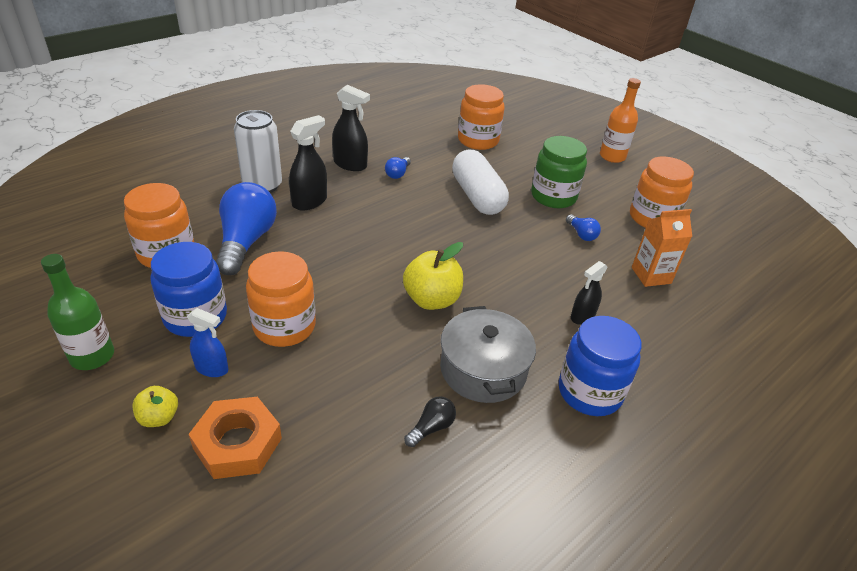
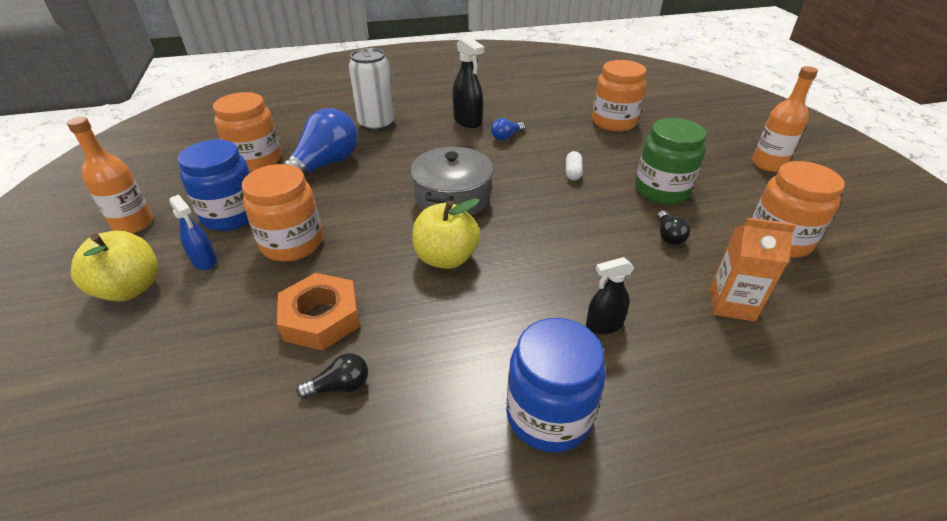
camera: 30 degrees right, 0 degrees up
green bottle [41,254,114,370] -> orange bottle [67,117,153,233]
yellow apple [132,386,178,427] -> yellow apple [71,231,158,301], size x1.77
orange nut [189,397,282,479] -> orange nut moved to [277,273,360,351]
black spray bottle [289,115,327,210] -> none
grey pot [440,306,536,403] -> grey pot moved to [410,147,493,216]
white capsule [452,150,509,215] -> white capsule [566,151,583,180], size x0.41
blue light bulb [566,214,601,241] -> black light bulb [657,210,691,245]

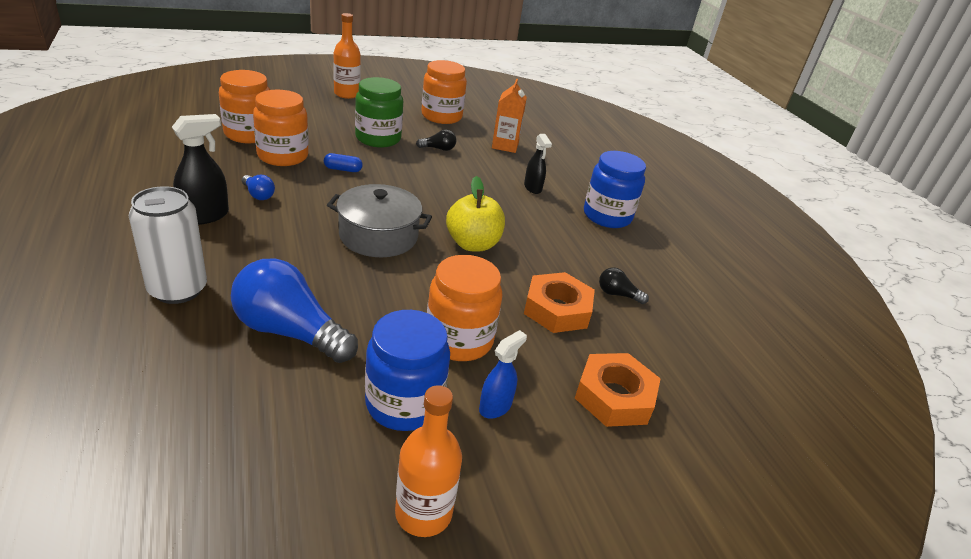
camera: 100 degrees left, 5 degrees down
yellow apple [71,231,158,301] -> none
orange jar [213,92,281,172] -> orange jar moved to [253,90,309,166]
black light bulb [296,353,368,399] -> black light bulb turned 45 degrees counterclockwise [599,267,649,304]
white capsule [566,151,583,180] -> blue capsule [324,153,363,172]
none -> orange nut [575,353,661,427]

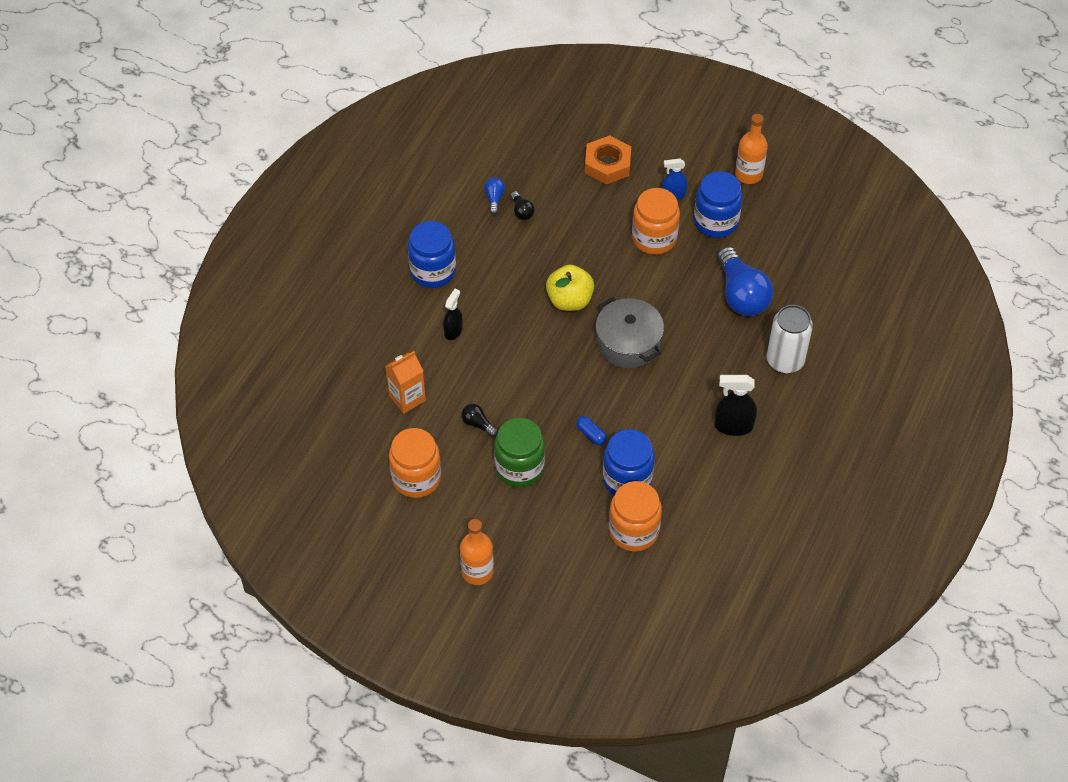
camera: 130 degrees left, 20 degrees up
blue light bulb [242,175,275,200] -> blue light bulb moved to [484,177,505,215]
orange jar [253,90,309,166] -> blue jar [603,429,655,495]
orange nut [524,272,595,333] -> none

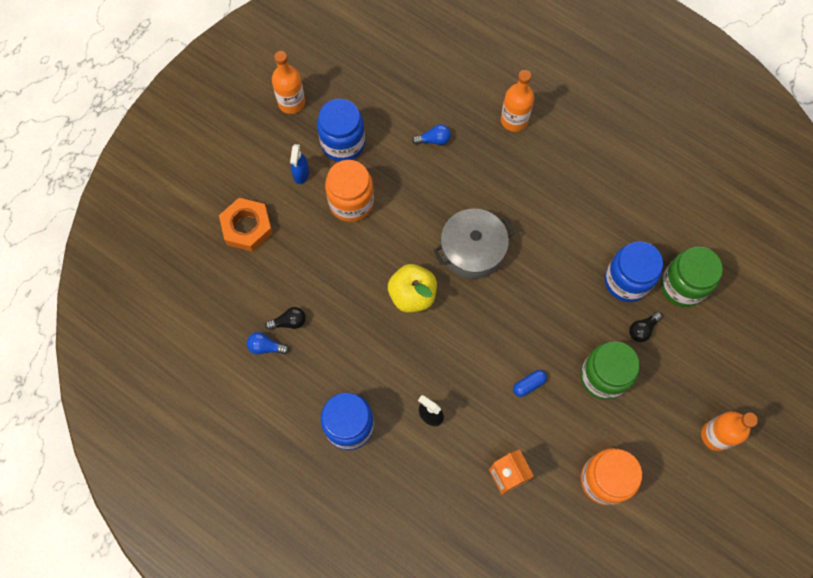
camera: 80 degrees left, 15 degrees up
black light bulb [461,404,498,437] -> black light bulb moved to [629,312,662,342]
blue capsule [576,416,607,445] -> blue capsule moved to [513,370,547,397]
orange jar [609,481,662,552] -> green jar [661,247,723,307]
black spray bottle [714,375,757,436] -> none
blue light bulb [717,247,774,316] -> blue light bulb [412,124,451,145], size x0.45
white can [766,305,813,373] -> orange bottle [501,70,534,132]

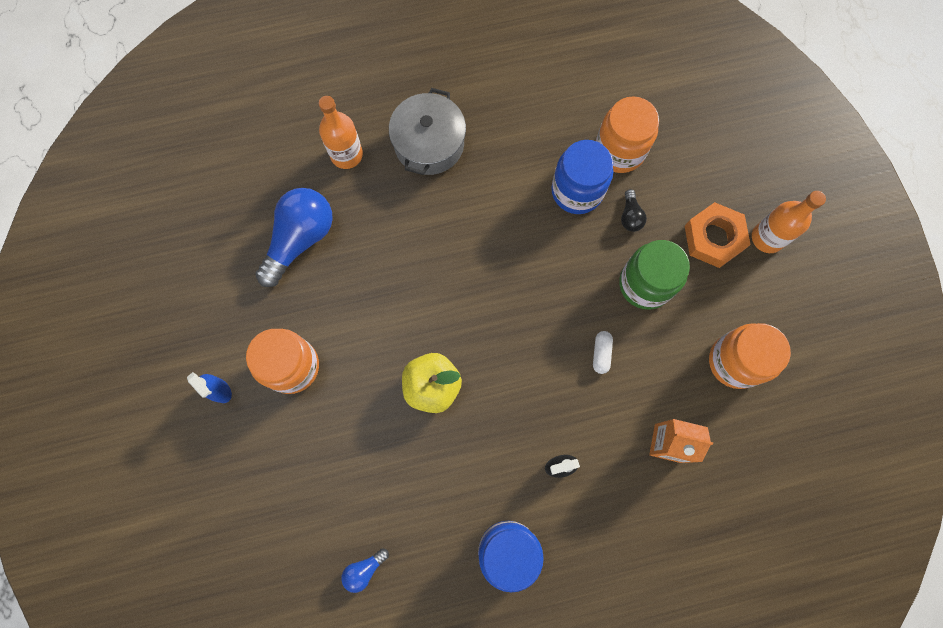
camera: 50 degrees left, 5 degrees up
orange nut [219,198,273,252] -> orange nut moved to [685,202,751,268]
black light bulb [265,307,306,330] -> none
orange bottle [272,51,305,114] -> none
blue jar [317,99,365,162] -> none
blue light bulb [412,124,451,145] -> blue light bulb [255,188,333,287], size x2.23
grey pot [434,209,515,279] -> grey pot moved to [389,88,466,175]
blue capsule [513,370,547,397] -> white capsule [593,331,613,374]
green jar [661,247,723,307] -> orange jar [596,96,659,173]

